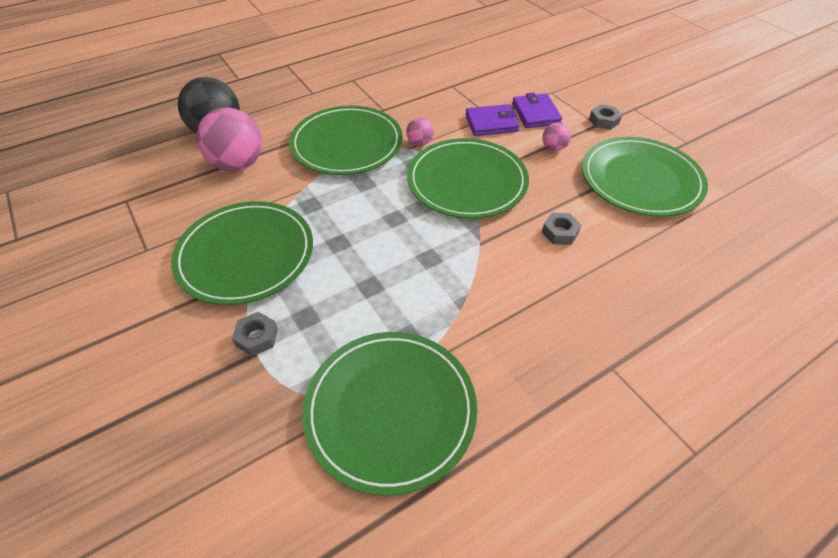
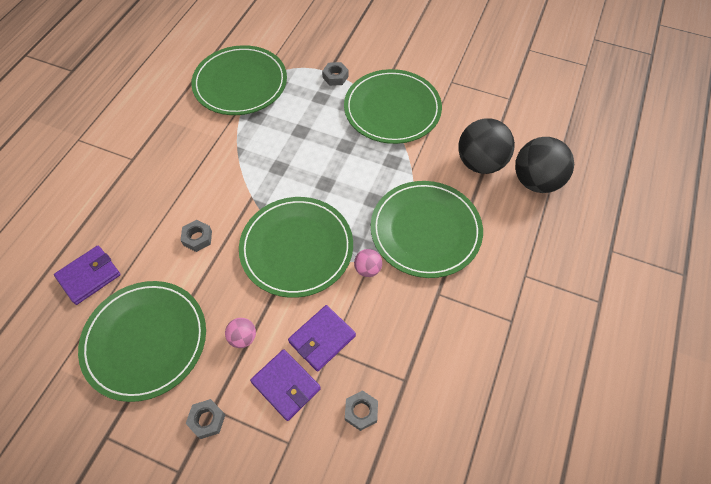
camera: 145 degrees right, 10 degrees up
pink ball [197,108,262,172] -> black ball [458,118,515,174]
none -> purple wallet [54,246,121,305]
none -> grey nut [345,390,378,431]

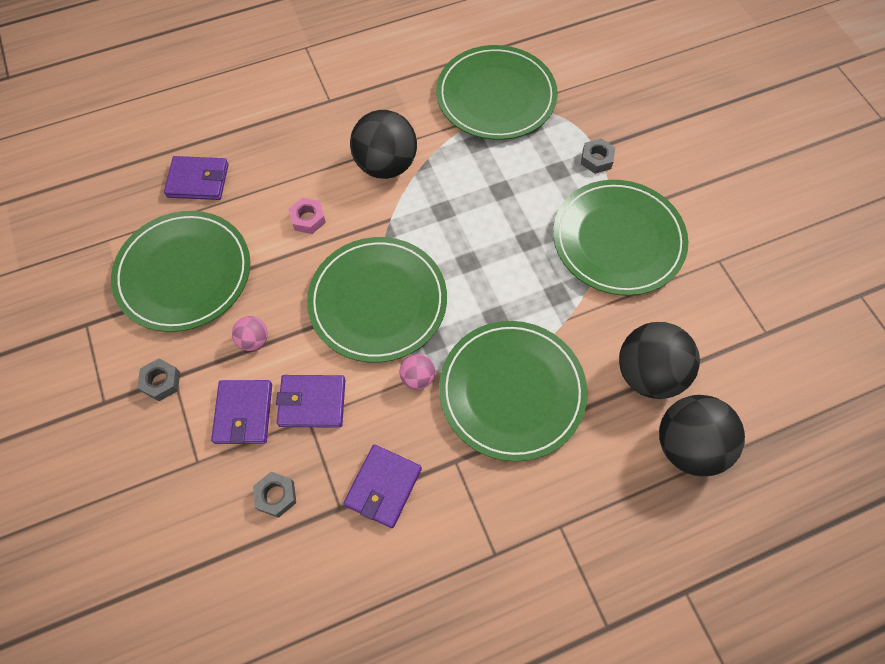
camera: 45 degrees right, 5 degrees up
grey nut [180,220,212,252] -> pink nut [289,198,326,234]
none -> purple wallet [344,445,422,528]
none -> black ball [350,110,417,179]

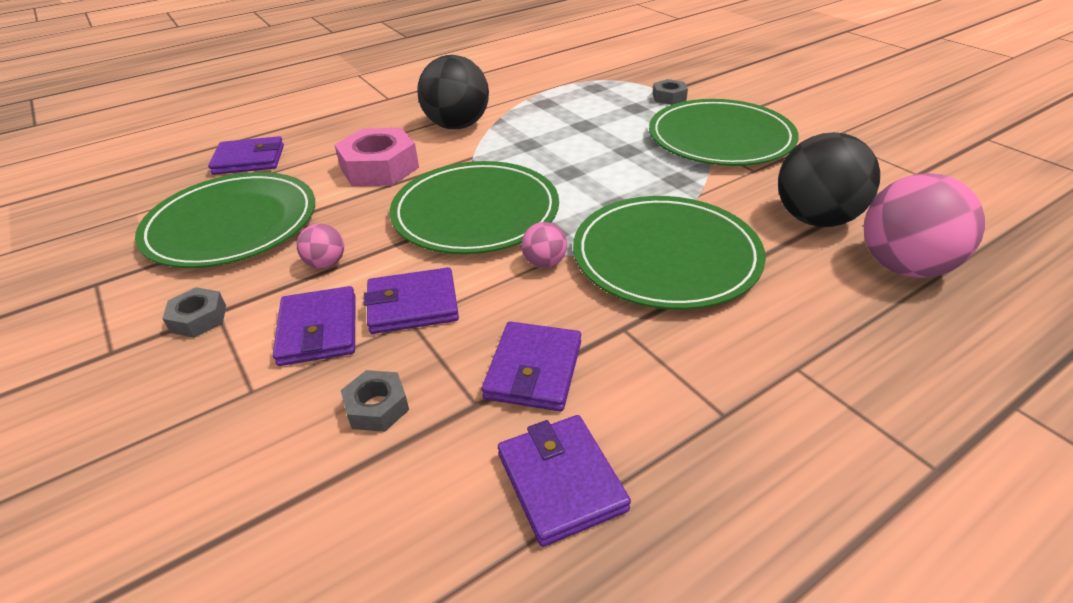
camera: 10 degrees left, 25 degrees down
pink nut [289,198,326,234] -> pink nut [335,128,419,186], size x1.91
green plate [436,45,558,140] -> none
black ball [659,395,745,477] -> pink ball [864,173,985,278]
none -> purple wallet [498,415,631,547]

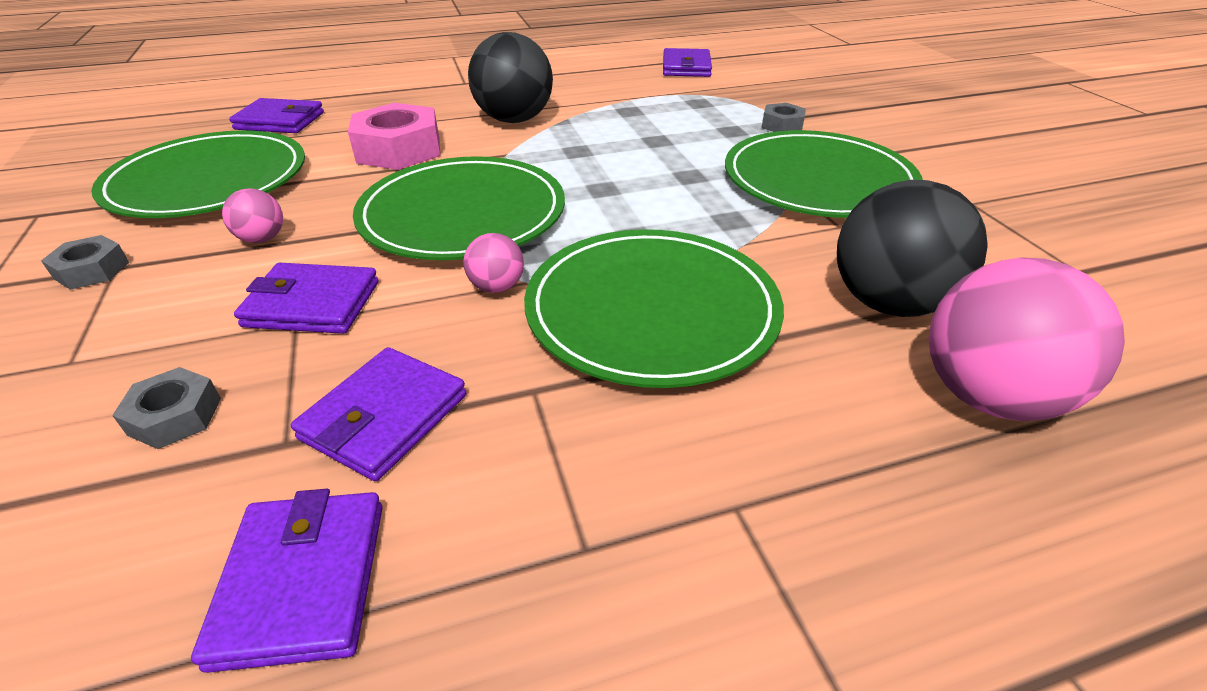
camera: 15 degrees right, 0 degrees up
purple wallet [273,286,356,366] -> purple wallet moved to [663,48,712,77]

